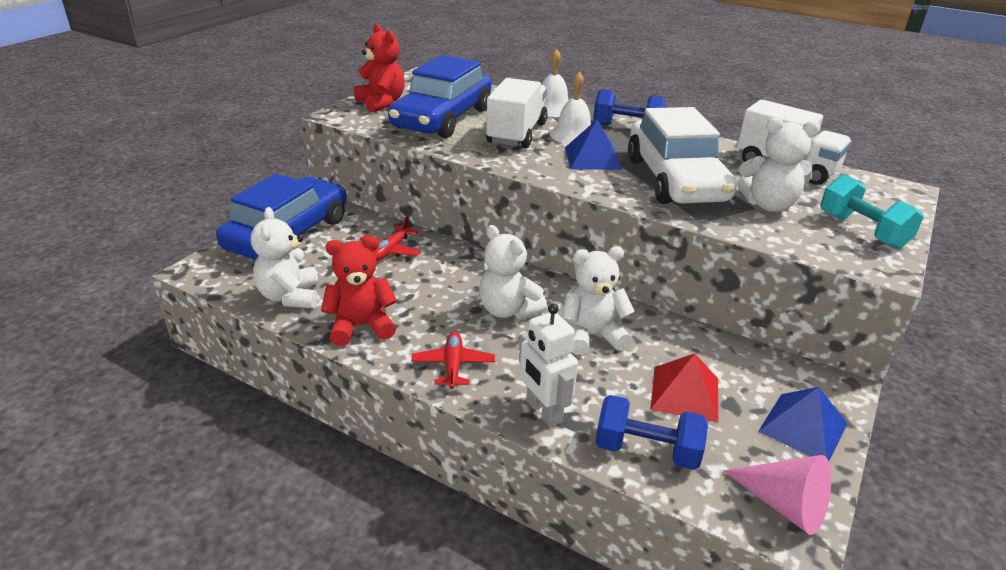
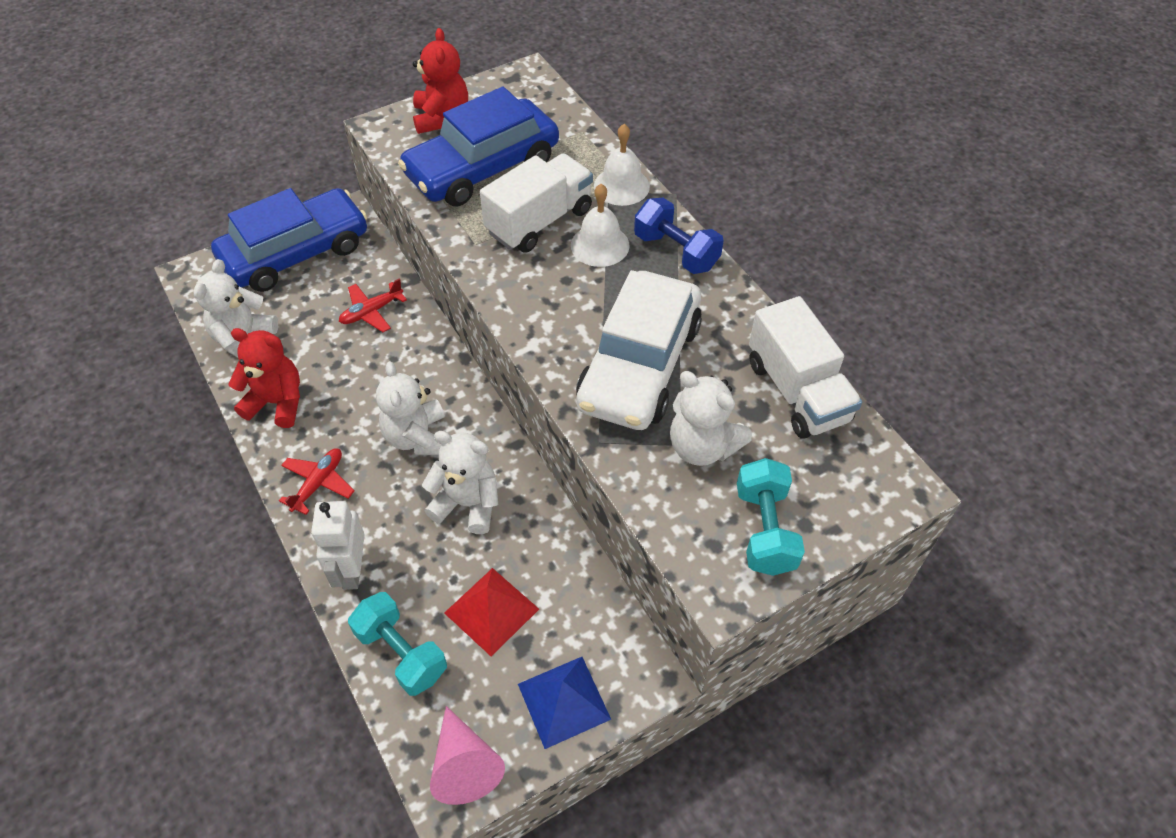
camera: 30 degrees right, 20 degrees up
blue pyramid [565,119,622,170] -> none
blue dumbbell [595,395,708,470] -> turquoise dumbbell [348,592,447,696]

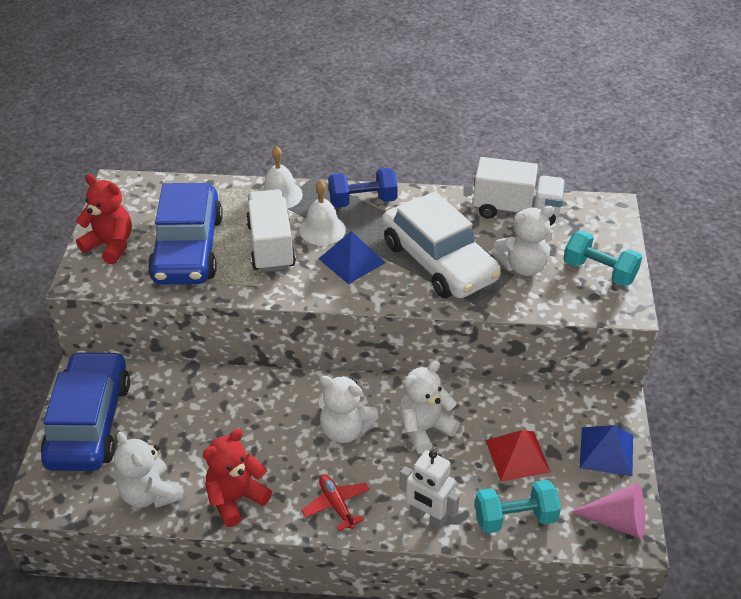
camera: 55 degrees left, 10 degrees down
red plane [339,278,407,332] -> none
none -> blue pyramid [318,231,386,284]

